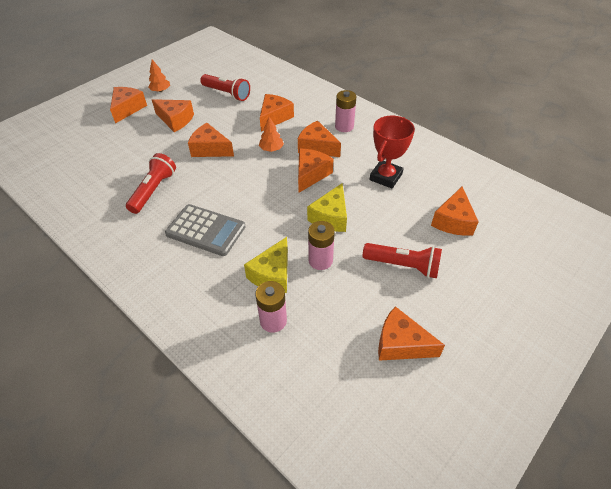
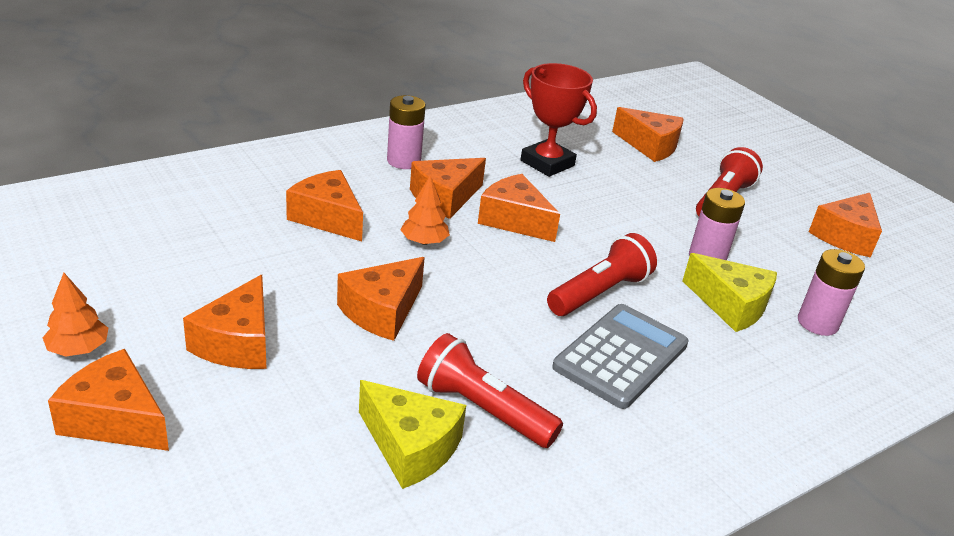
camera: 80 degrees left, 15 degrees down
orange cheese [152,99,194,132] -> orange cheese turned 150 degrees clockwise [183,275,267,369]
red flashlight [200,74,250,101] -> red flashlight moved to [547,233,657,316]
yellow cheese [307,183,347,232] -> yellow cheese moved to [359,380,466,489]

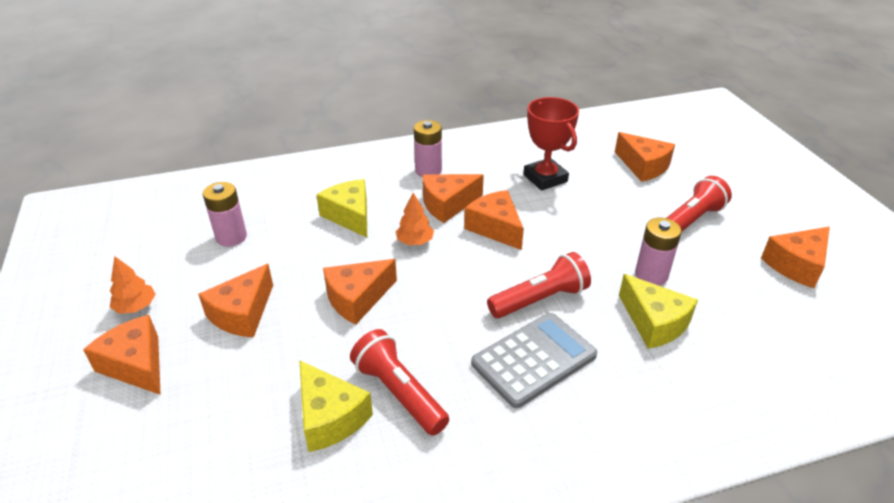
camera: 20 degrees right, 5 degrees up
orange cheese [286,170,363,241] -> yellow cheese [316,179,367,238]
pink battery [798,249,865,336] -> pink battery moved to [203,182,247,247]

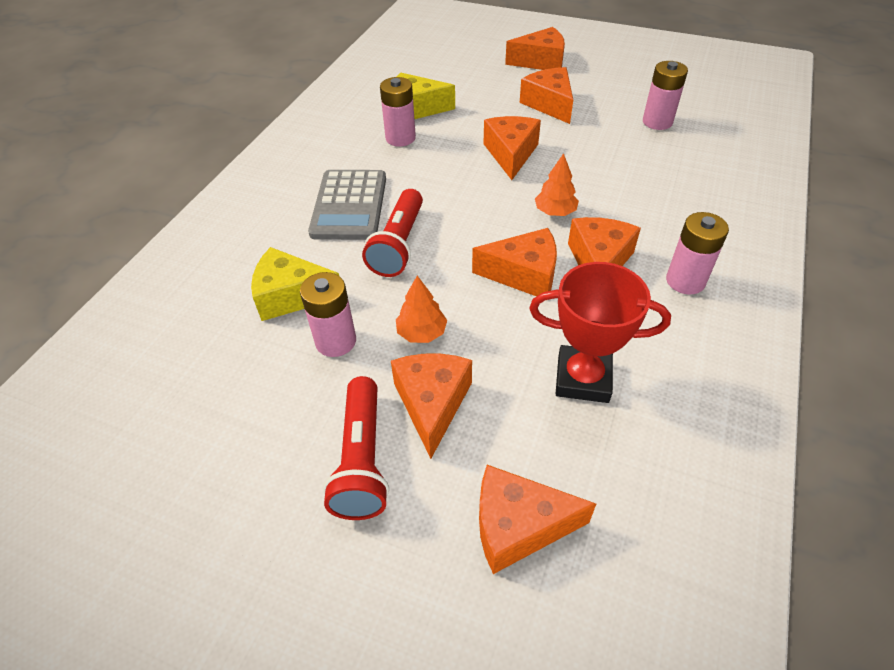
camera: 130 degrees right, 10 degrees up
orange tree [110,256,156,314] -> orange tree moved to [396,276,447,343]
yellow cheese [316,179,367,238] -> none
red flashlight [350,329,449,436] -> pink battery [380,77,416,147]
orange cheese [761,227,830,288] -> orange cheese moved to [391,354,472,459]

